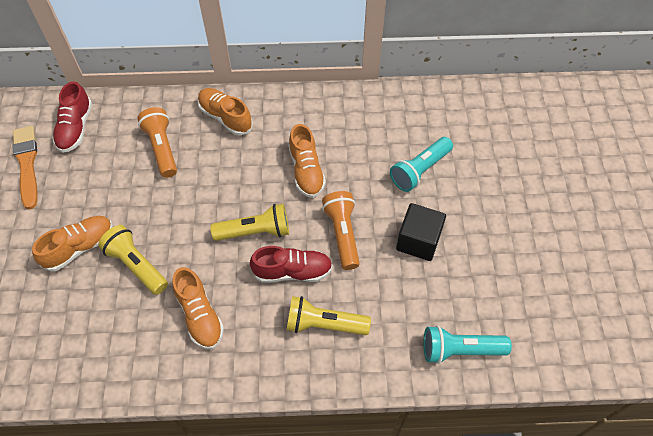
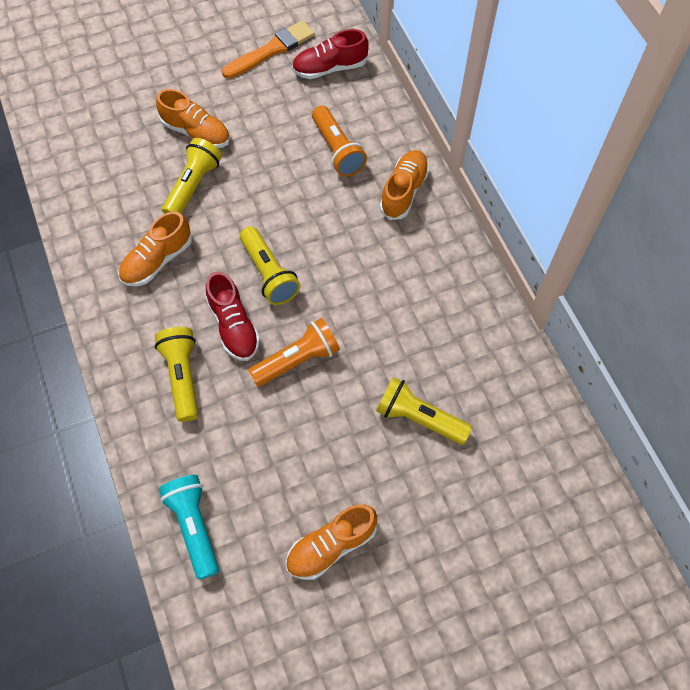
camera: 70 degrees right, 5 degrees up
orange flashlight [138,107,177,178] -> orange flashlight turned 105 degrees clockwise [312,106,367,177]
orange shoe [288,124,326,198] -> orange shoe moved to [286,504,377,580]
turquoise flashlight [390,137,453,192] -> yellow flashlight [376,377,472,445]
black cube [396,203,446,261] -> none

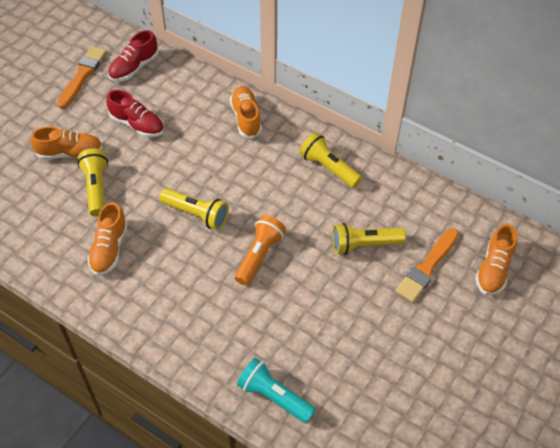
camera: 35 degrees left, 10 degrees down
yellow flashlight [155,327,198,422] -> yellow flashlight moved to [299,132,362,188]
red shoe [206,271,260,361] -> red shoe moved to [106,90,164,137]
orange shoe [286,504,377,580] -> orange shoe moved to [475,224,518,295]
orange flashlight [312,106,367,177] -> none
none -> orange brush [395,228,459,303]

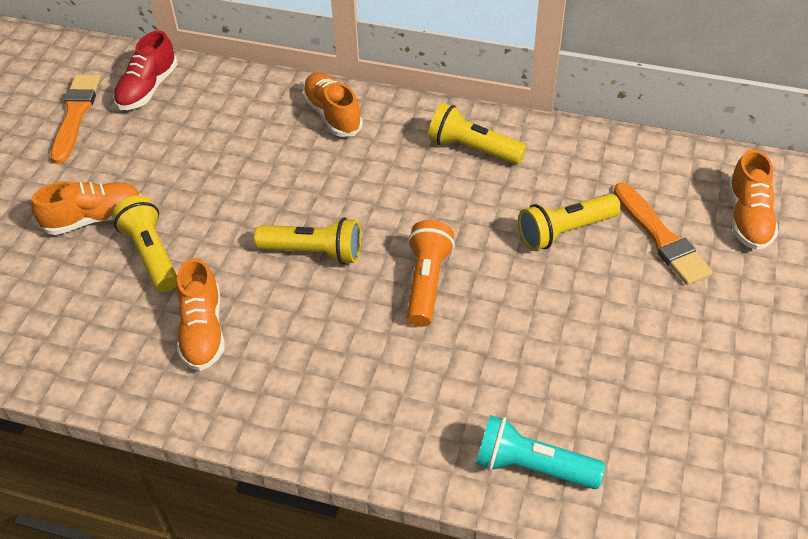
camera: 15 degrees left, 5 degrees down
red shoe [106,90,164,137] -> none
orange brush [395,228,459,303] -> orange brush turned 45 degrees counterclockwise [614,183,713,285]

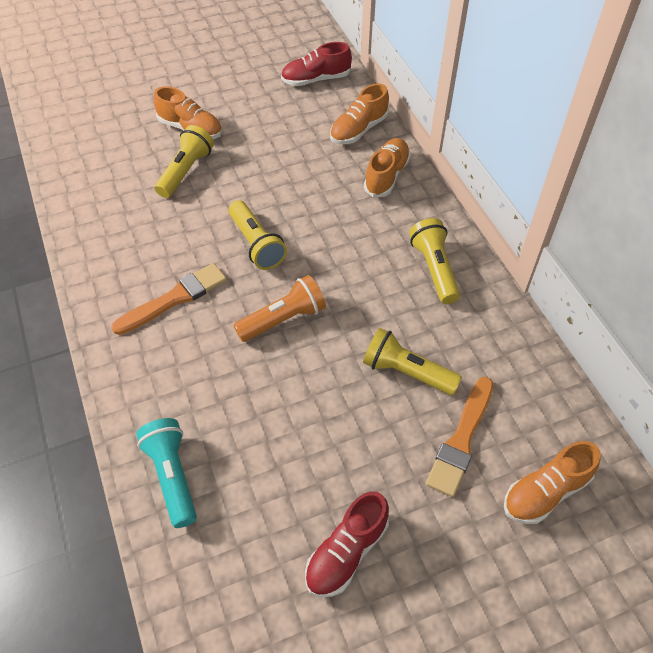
camera: 50 degrees right, 5 degrees up
orange brush [51,74,101,164] -> orange brush moved to [111,263,227,335]
orange shoe [177,258,225,371] -> orange shoe moved to [330,84,389,144]
none -> red shoe [305,492,389,597]

